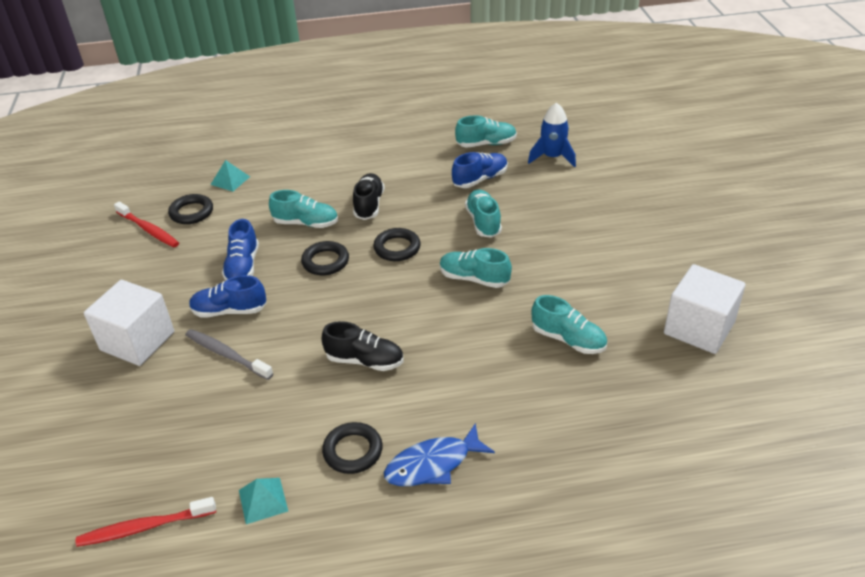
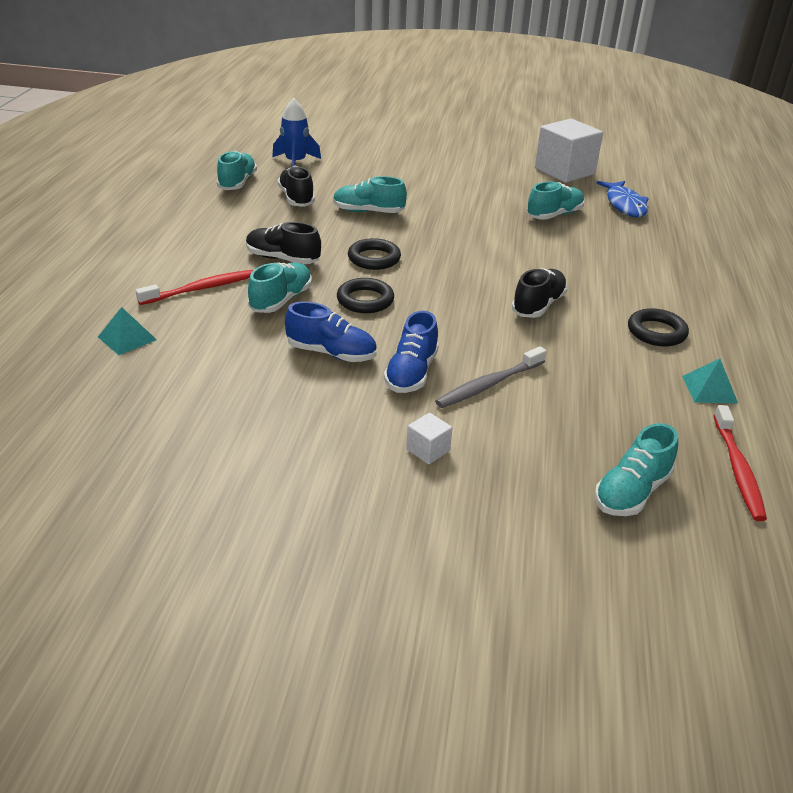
camera: 75 degrees left, 5 degrees down
white cube [84,280,174,366] -> white cube [406,413,452,464], size x0.43
red toothbrush [114,202,179,247] -> red toothbrush moved to [136,270,254,305]
black ring [168,194,213,224] -> none
blue fish [384,423,495,486] -> blue fish moved to [596,181,649,217]
turquoise shoe [440,248,512,288] -> turquoise shoe moved to [594,423,678,516]
blue shoe [452,152,508,188] -> black shoe [278,166,315,207]

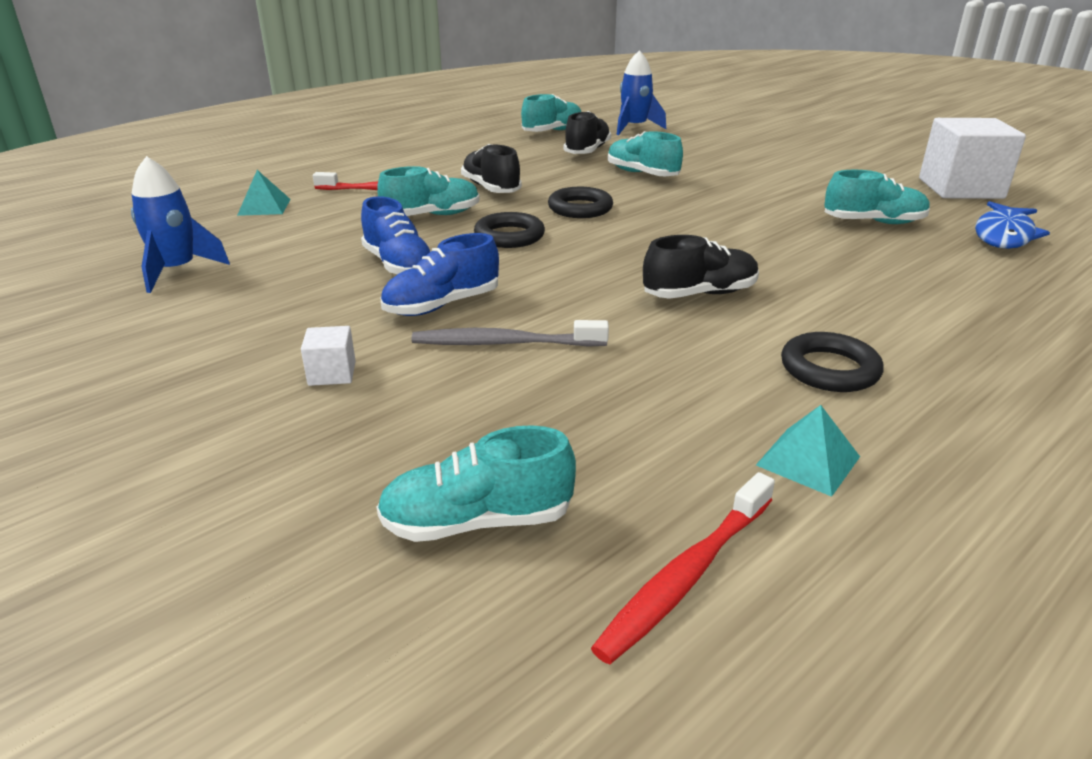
camera: 40 degrees right, 5 degrees down
none -> blue rocket [131,156,230,293]

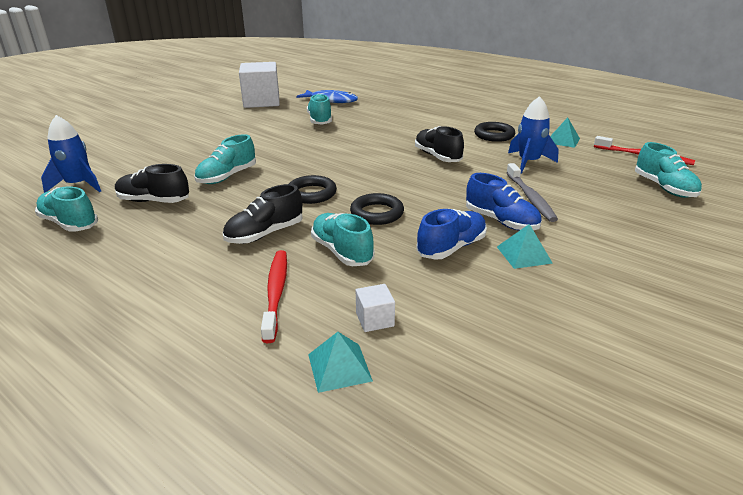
camera: 100 degrees left, 0 degrees up
blue rocket [131,156,230,293] -> blue rocket moved to [508,96,559,174]
white cube [301,326,355,386] -> white cube moved to [356,284,395,332]
none -> turquoise pyramid [497,224,553,269]

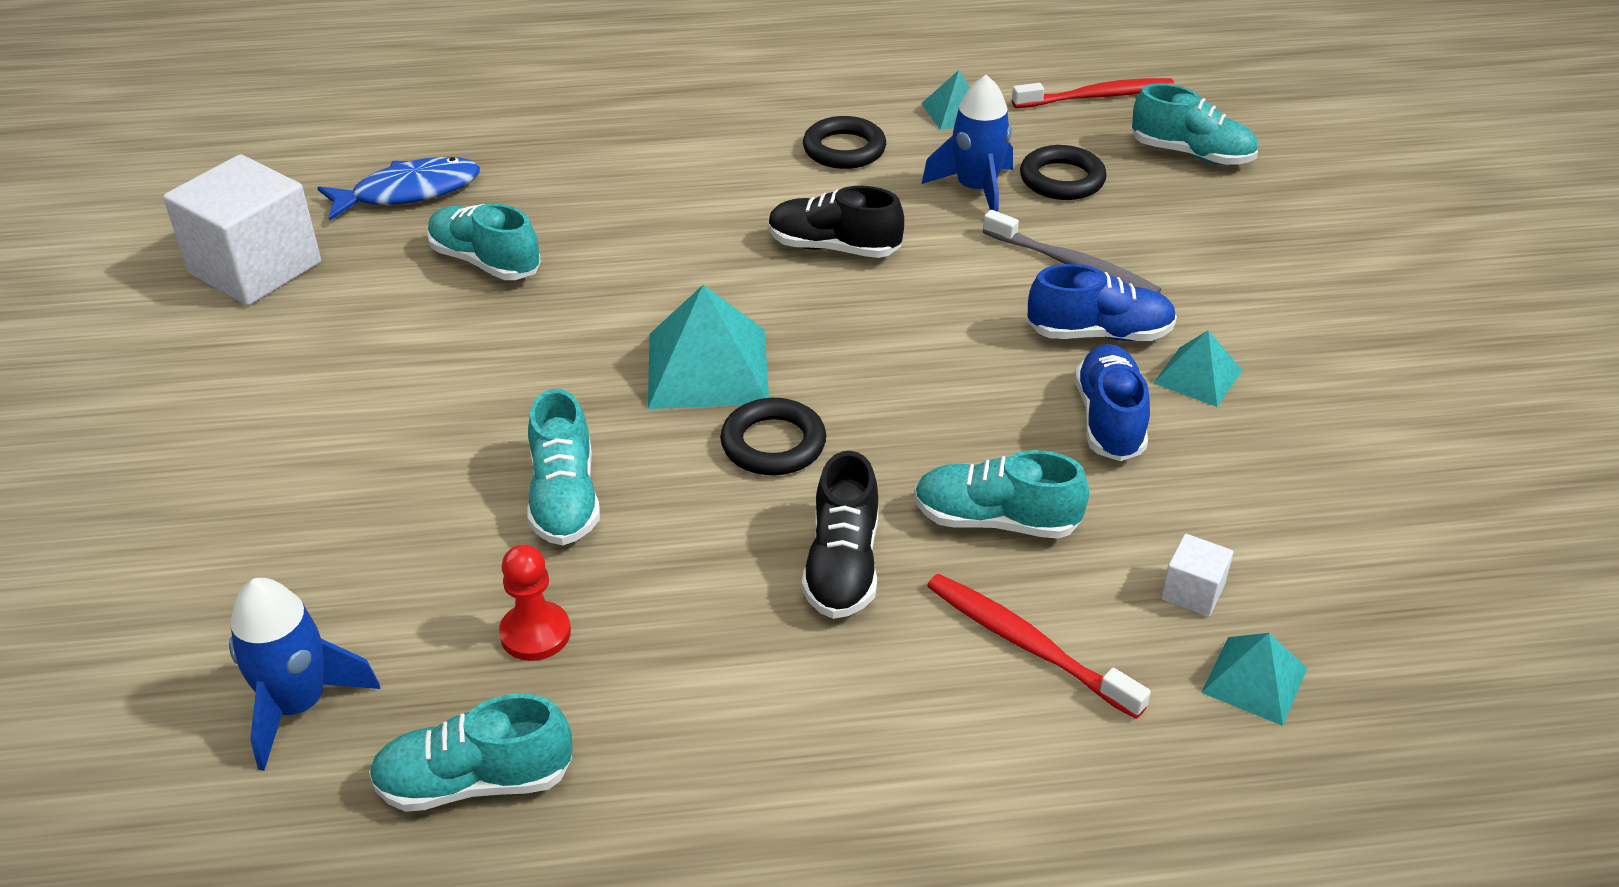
camera: 45 degrees left, 10 degrees up
black shoe [115,164,189,203] -> red pawn [499,544,571,661]
black ring [350,193,404,225] -> black ring moved to [1020,145,1107,200]
none -> turquoise pyramid [648,285,769,409]

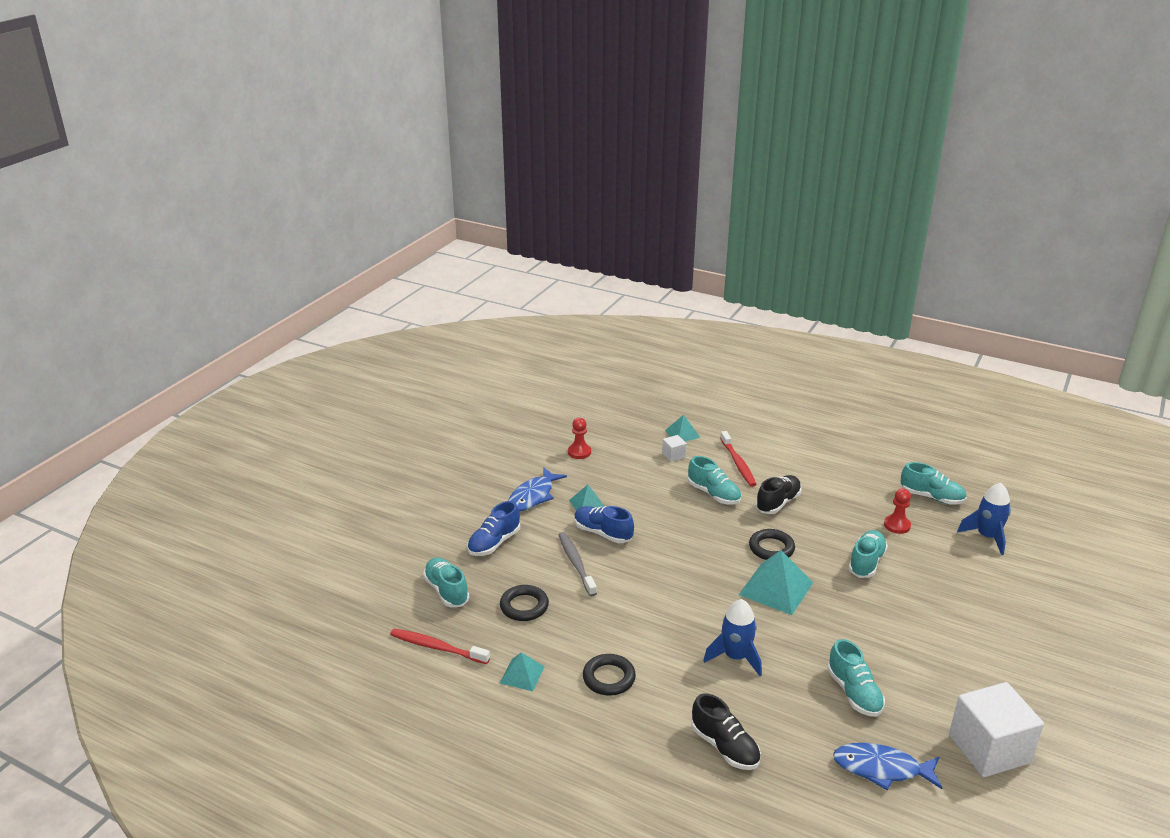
camera: 145 degrees left, 10 degrees down
black shoe [769,186,904,258] -> black shoe moved to [691,693,761,770]
blue rocket [922,75,1013,212] -> blue rocket moved to [703,599,762,676]
blue shoe [1075,344,1150,461] -> blue shoe moved to [467,501,520,556]
none -> blue fish [508,467,567,511]
none -> red pawn [568,418,591,459]

